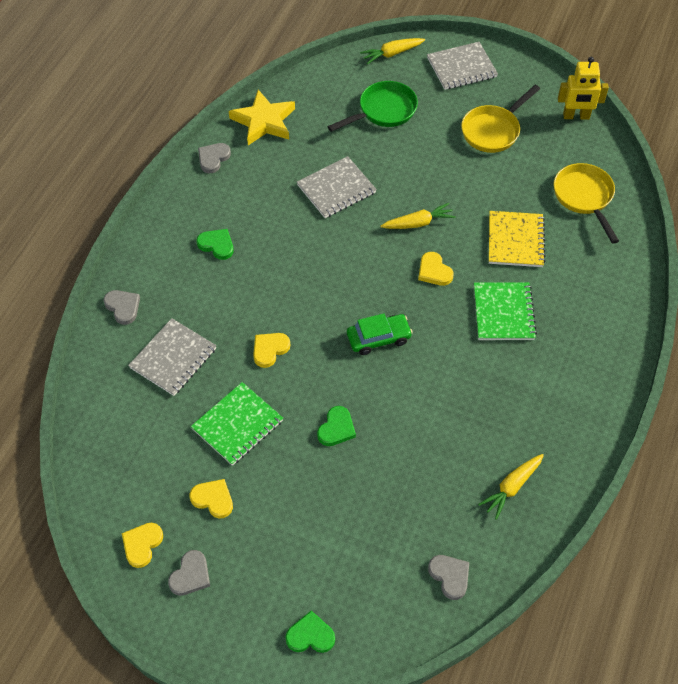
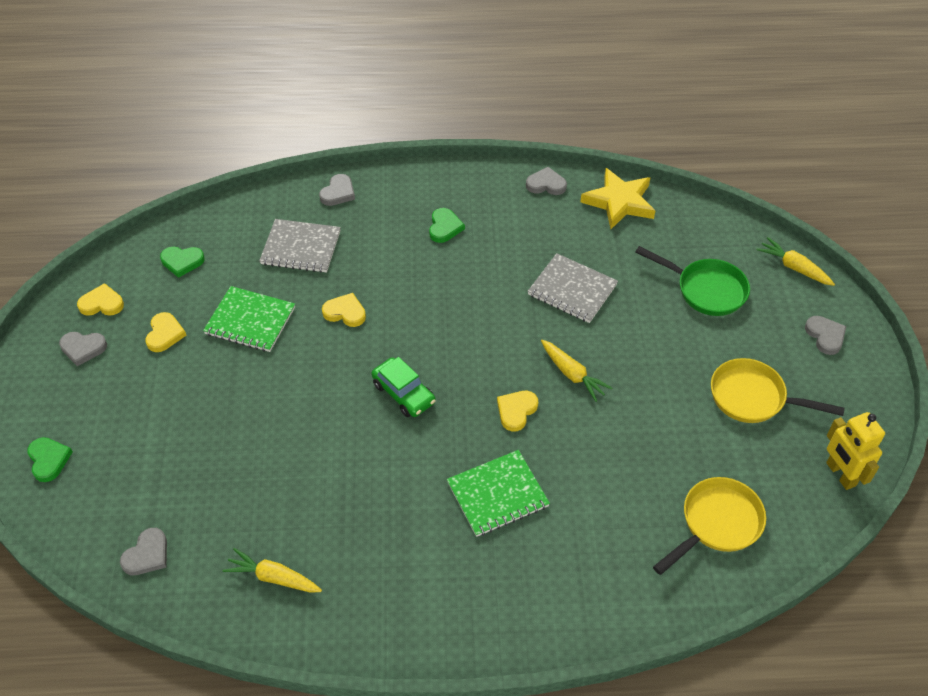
camera: 65 degrees right, 5 degrees down
green heart [317,406,356,446] -> green heart moved to [160,247,205,278]
grey notebook [427,42,498,90] -> grey heart [805,316,846,355]
yellow notebook [489,211,546,267] -> none

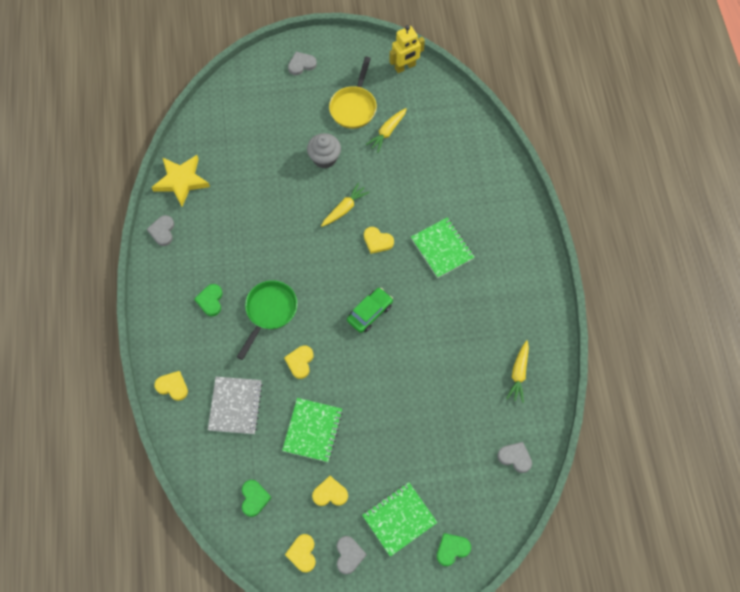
camera: 95 degrees left, 15 degrees up
grey heart [319,174,355,206] -> yellow heart [154,371,188,401]
green heart [429,208,465,243] -> green heart turned 90 degrees counterclockwise [194,284,222,316]
grey notebook [528,253,618,323] -> none
green pan [635,246,750,316] -> green pan moved to [237,280,297,360]
yellow pan [653,477,766,575] -> none
yellow carrot [757,237,835,286] -> yellow carrot moved to [366,108,407,152]
none -> grey cupcake [307,133,341,169]
none -> green notebook [362,482,438,557]

